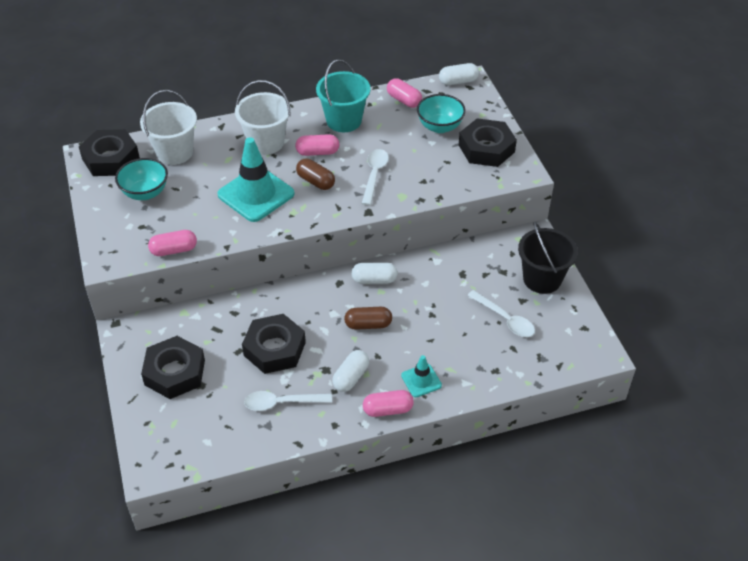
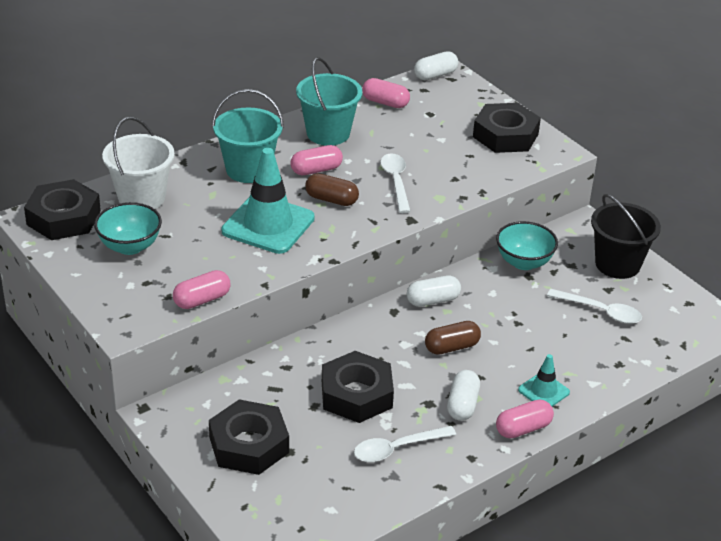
camera: 20 degrees left, 10 degrees down
white bucket [235,80,291,155] -> turquoise bucket [212,89,284,183]
turquoise bowl [417,94,466,133] -> turquoise bowl moved to [496,221,558,270]

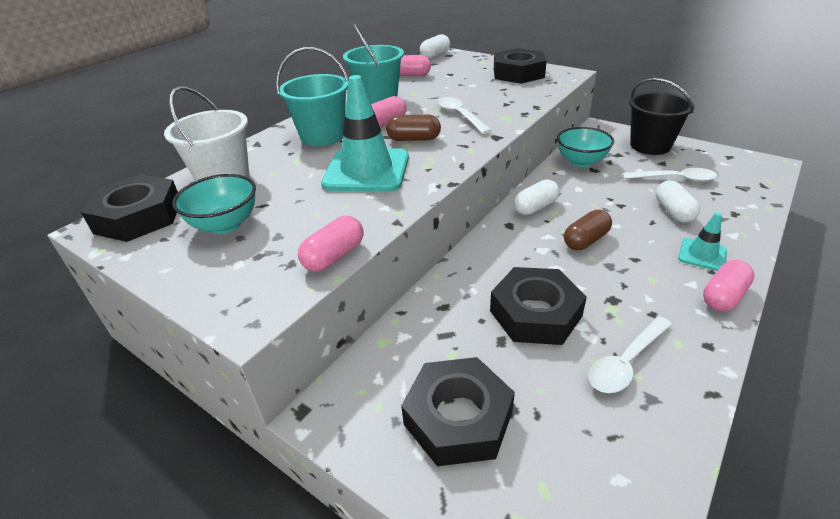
camera: 15 degrees left, 0 degrees up
white capsule [447,370,480,421] -> white capsule moved to [656,180,700,223]

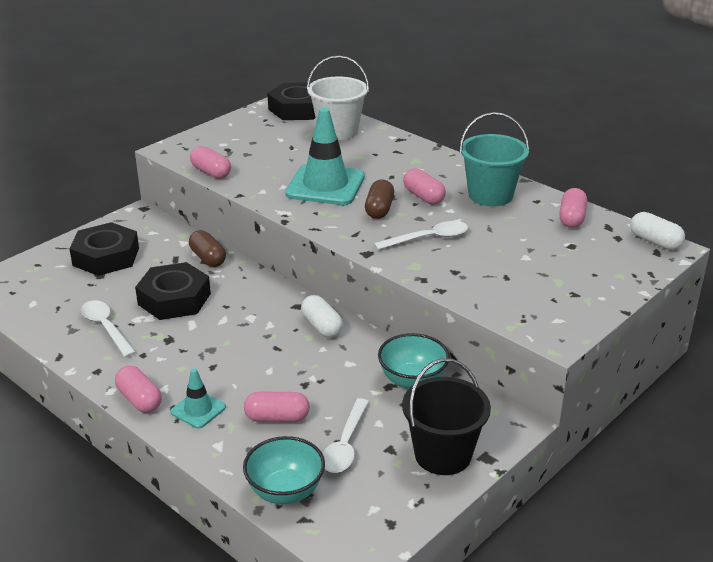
camera: 95 degrees right, 5 degrees down
turquoise bowl [172,174,256,234] -> turquoise bowl moved to [243,436,325,504]
turquoise bucket [276,47,348,146] -> none
black nut [494,48,547,84] -> none
brown capsule [564,210,612,250] -> brown capsule moved to [189,230,226,267]
white capsule [656,180,700,223] -> pink capsule [244,392,310,422]

